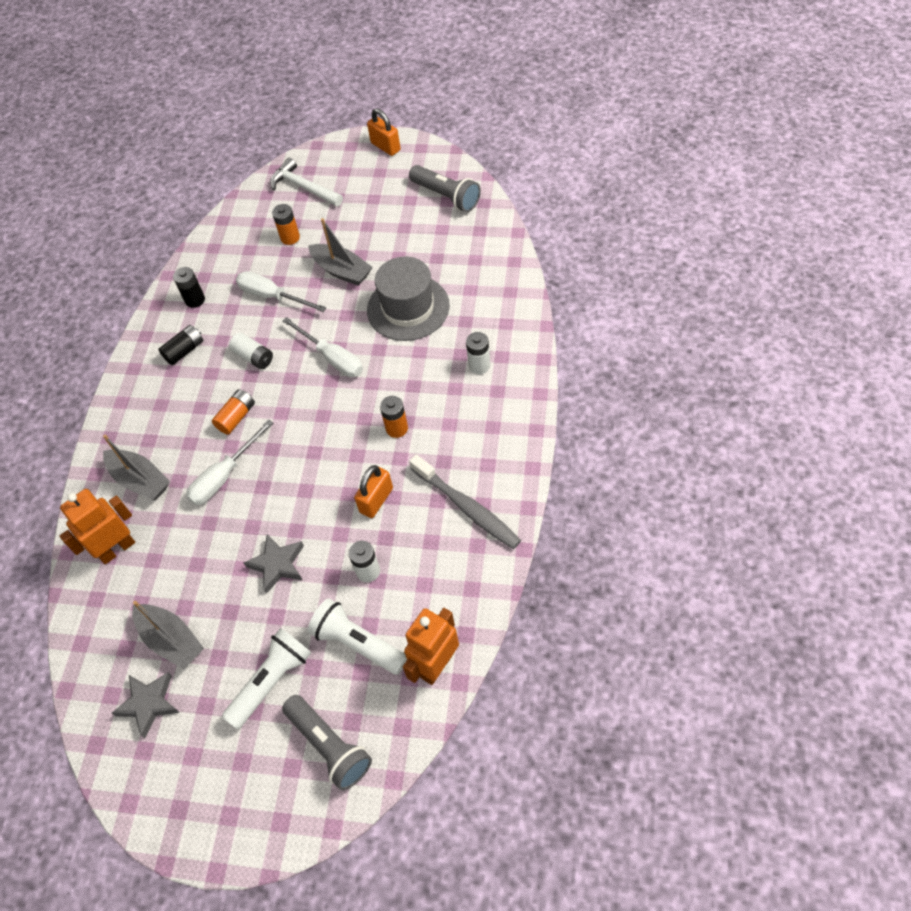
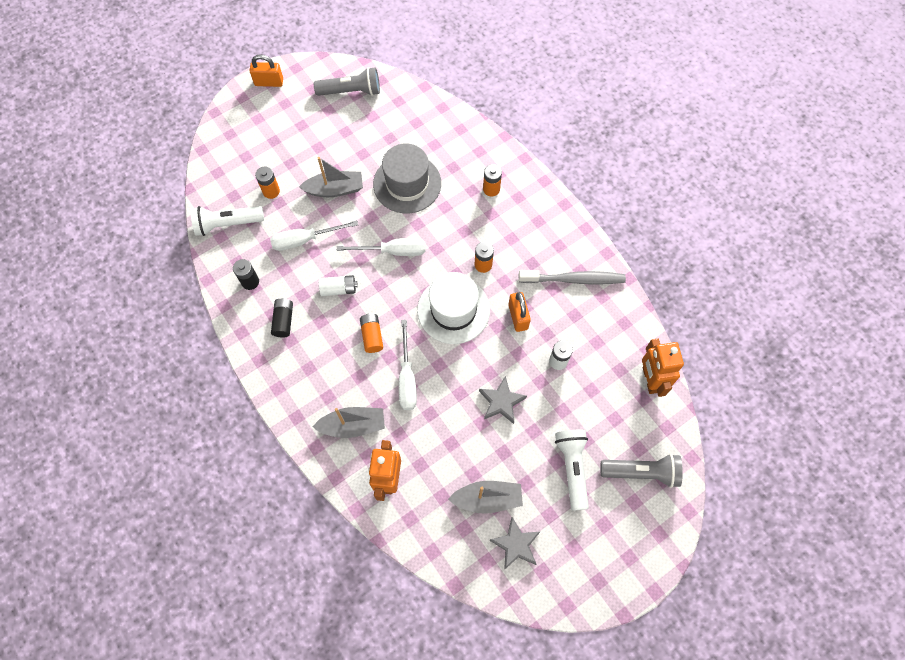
camera: 50 degrees left, 10 degrees up
white hammer [270,158,343,207] -> none
white flashlight [308,598,407,675] -> white flashlight moved to [190,206,264,236]
white battery [466,332,490,374] -> orange battery [483,164,502,196]
none -> white hat [417,272,490,344]

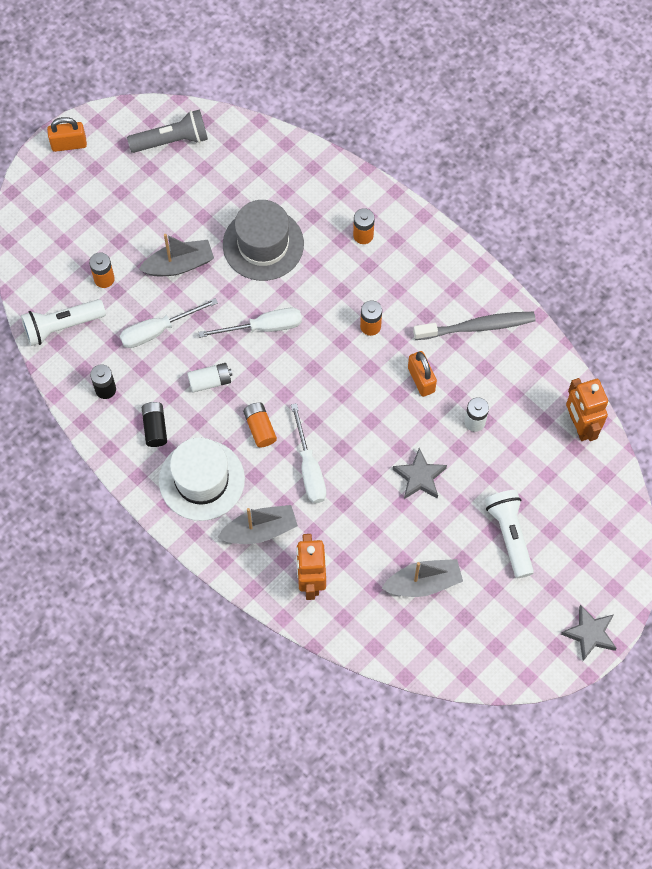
camera: 10 degrees left, 0 degrees up
white hat [417,272,490,344] -> white hat moved to [159,437,245,521]
grey star [490,517,540,570] -> grey star moved to [561,605,617,661]
grey flashlight [600,454,683,488] -> none

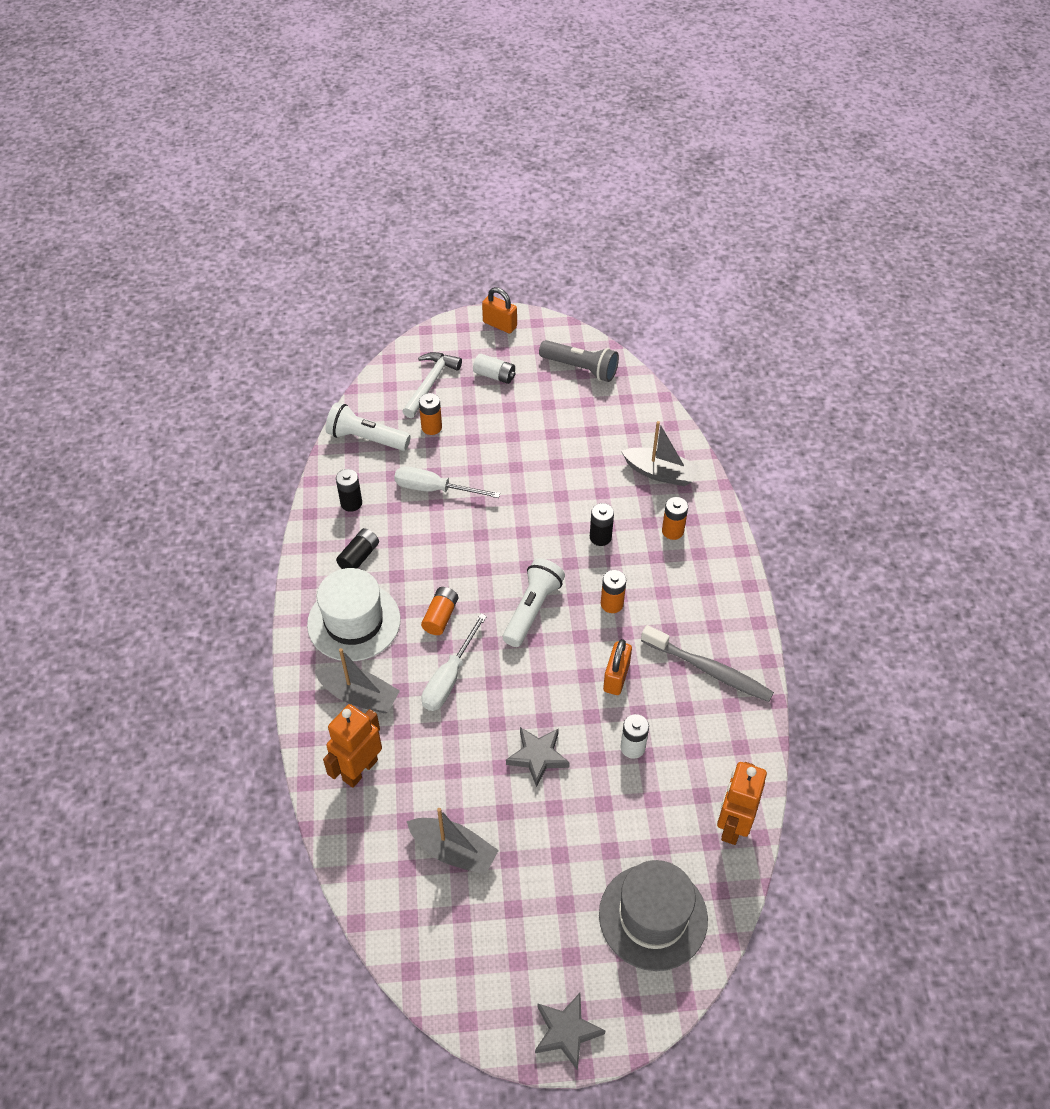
camera: 40 degrees right, 15 degrees down
grey boat [138,234,214,276] -> grey boat moved to [621,421,699,486]
white battery [187,363,232,393] -> white battery moved to [473,354,516,384]
white screwdriver [198,308,302,338] -> none
grey hat [223,200,304,281] -> grey hat moved to [599,860,708,971]
white flashlight [485,490,534,578] -> white flashlight moved to [503,558,565,647]
none -> white hammer [402,352,462,418]
none -> black battery [590,503,614,546]

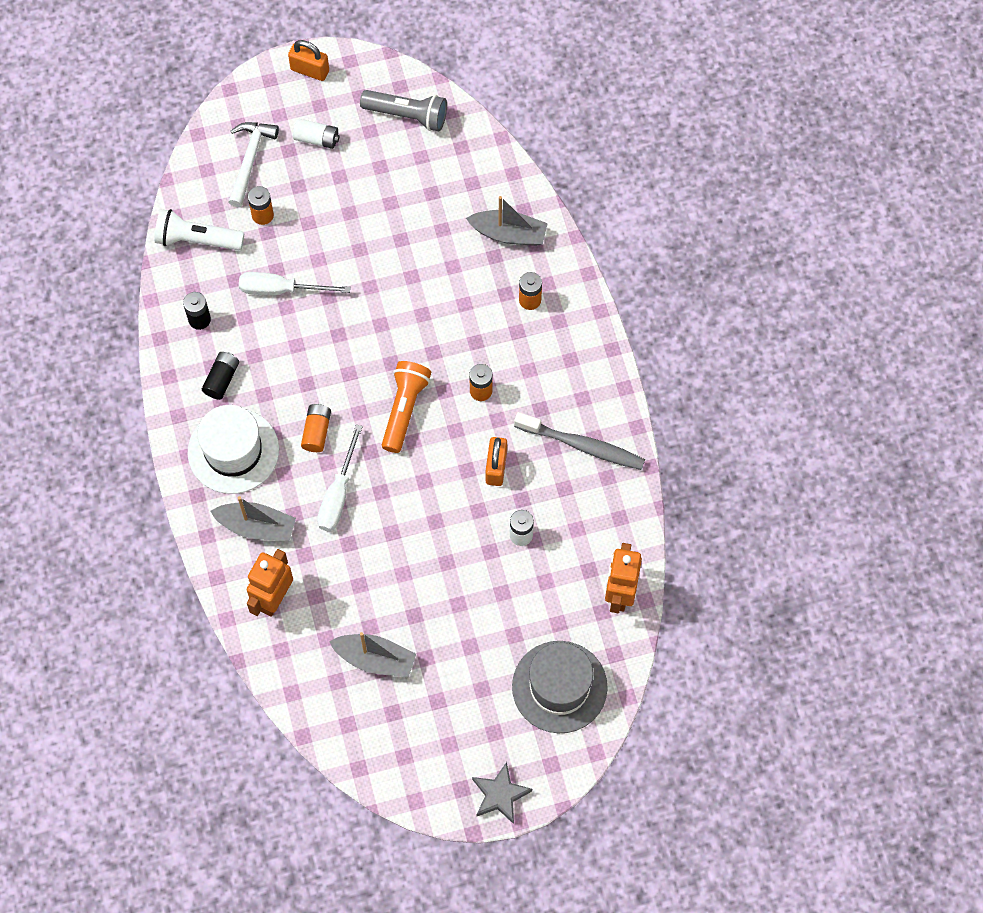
camera: 10 degrees left, 15 degrees up
white flashlight [503,558,565,647] -> orange flashlight [382,361,431,453]
grey star [506,727,570,787] -> none
black battery [590,503,614,546] -> none

